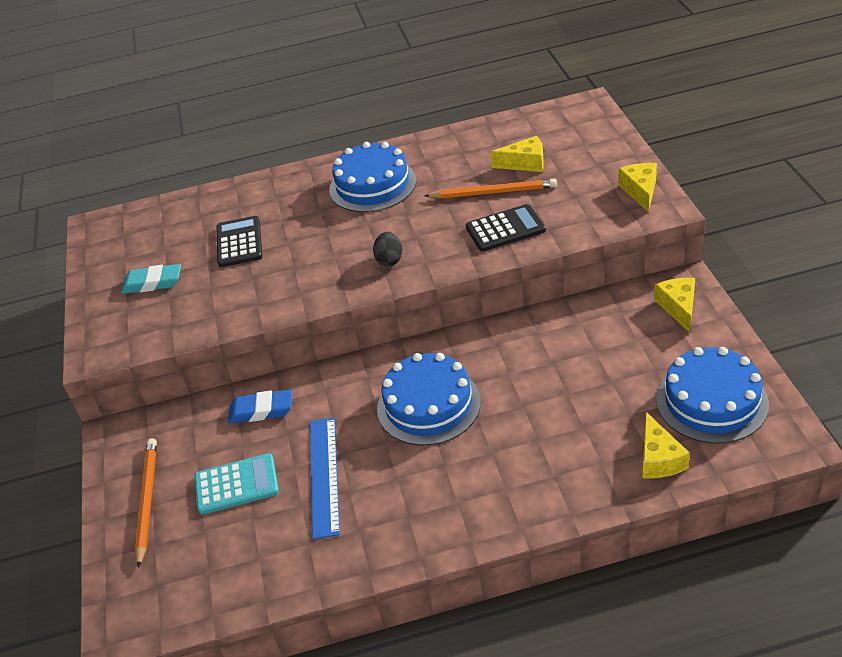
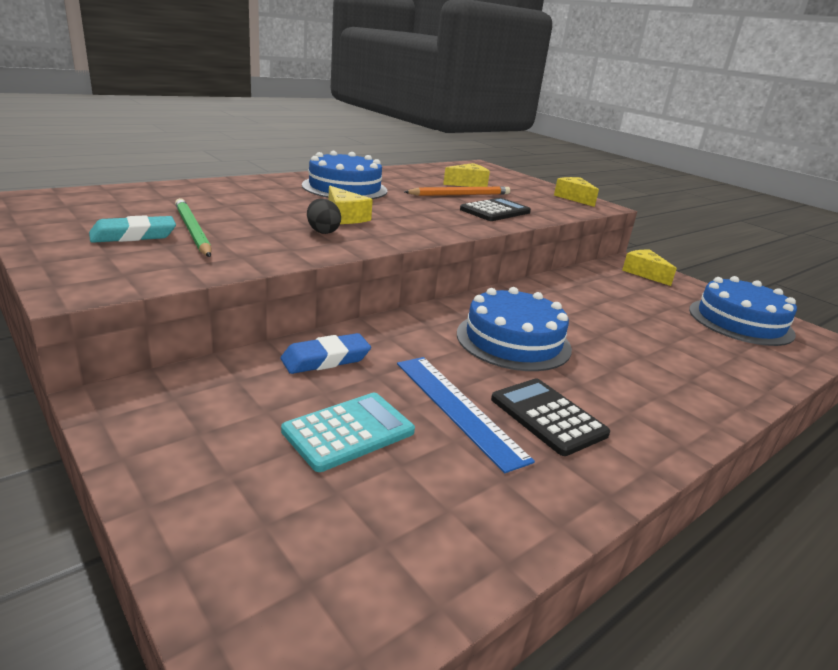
camera: 35 degrees left, 15 degrees down
orange pencil [135,438,157,568] -> none
black calculator [216,216,263,267] -> black calculator moved to [491,379,610,456]
black egg [373,232,403,266] -> black egg moved to [307,198,341,234]
yellow cheese [643,412,690,479] -> yellow cheese moved to [328,186,373,224]
none -> green pencil [175,198,211,257]

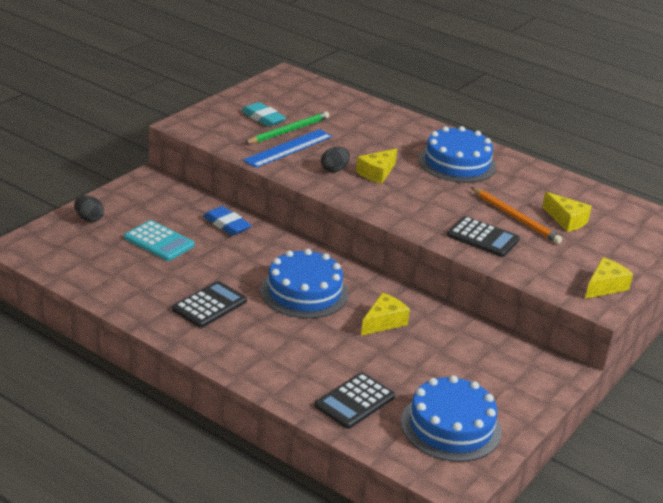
camera: 75 degrees right, 5 degrees up
blue ruler [397,357,535,473] -> blue ruler moved to [243,129,332,168]
yellow cheese [622,250,677,286] -> yellow cheese moved to [361,293,410,336]
none -> black egg [74,195,104,222]
none -> black calculator [315,372,395,429]

